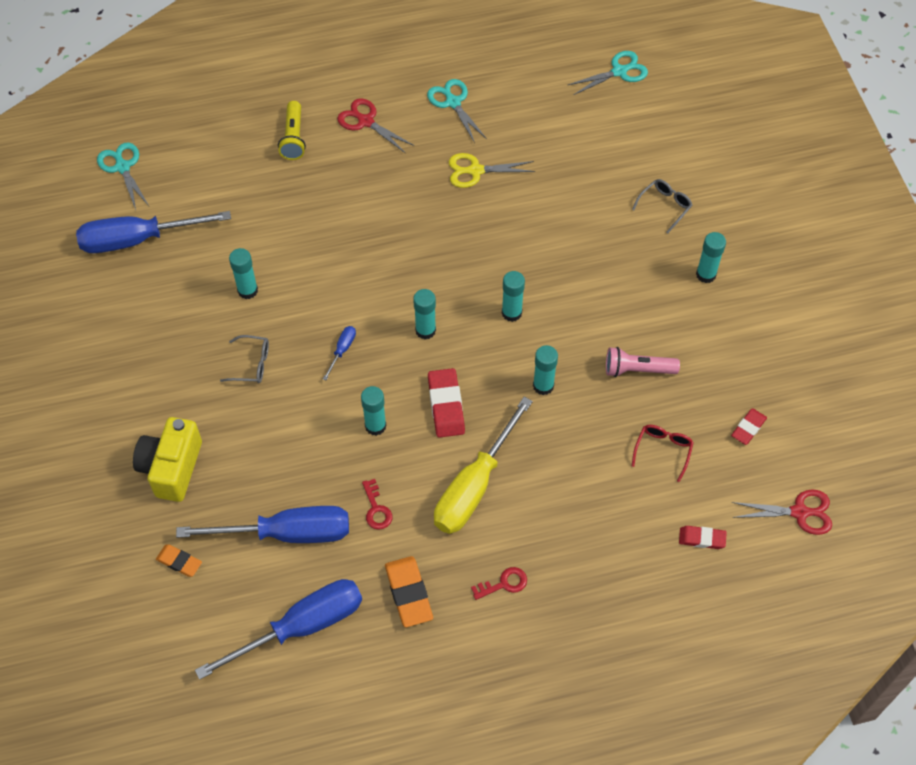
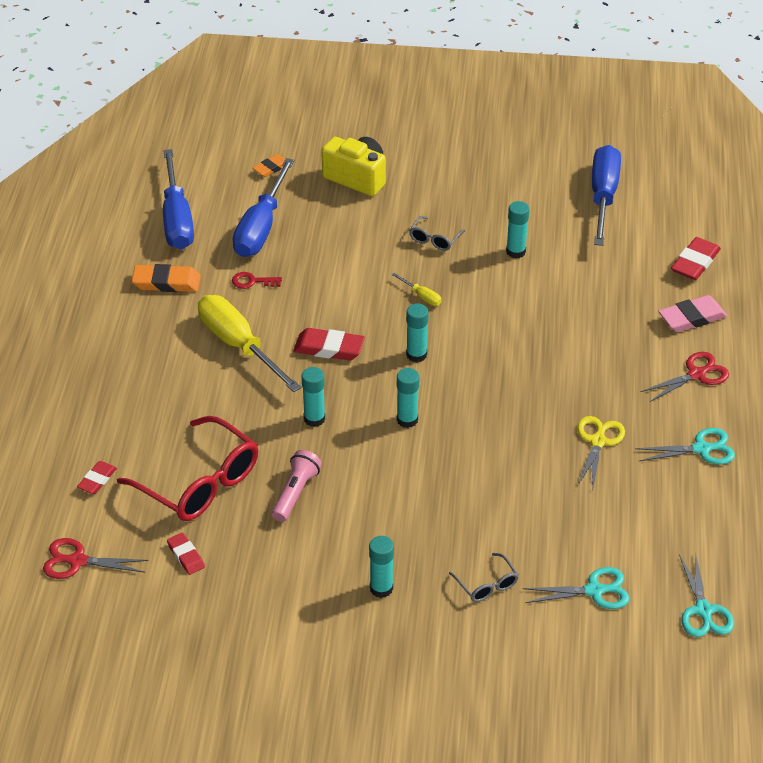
camera: 110 degrees right, 15 degrees down
turquoise scissors [97,143,149,210] -> turquoise scissors moved to [523,567,630,609]
yellow flashlight [278,101,306,160] -> pink eraser [658,295,727,332]
blue screwdriver [323,326,356,380] -> yellow screwdriver [392,273,441,306]
turquoise glue stick [361,386,386,436] -> none
red key [471,567,527,600] -> none
red glasses [632,425,694,482] -> red glasses [117,416,258,521], size x2.16
red scissors [732,490,832,535] -> red scissors turned 75 degrees clockwise [43,538,149,579]
none -> red eraser [671,237,721,280]

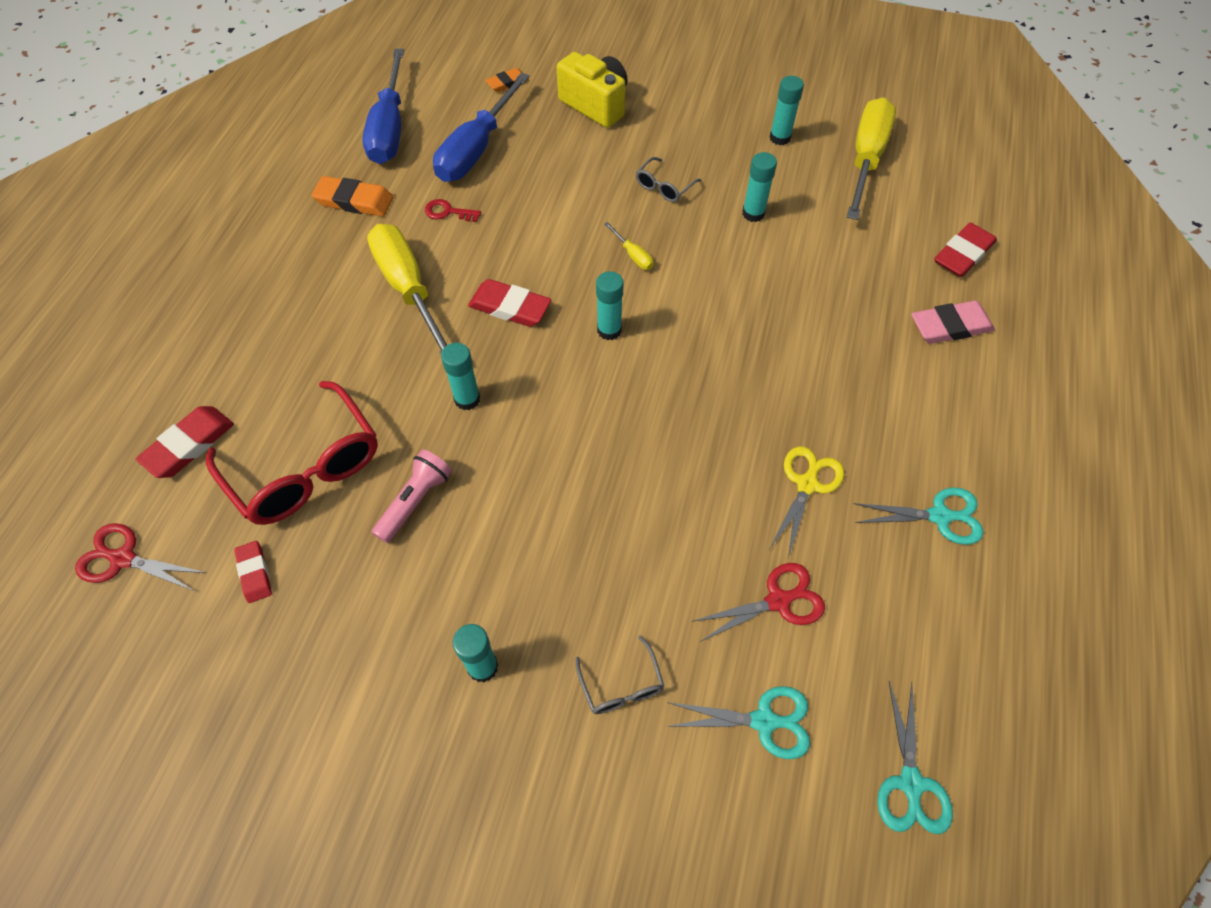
camera: 10 degrees right, 15 degrees up
red eraser [77,461,117,494] -> red eraser [136,406,234,478], size x1.62
turquoise glue stick [397,368,419,428] -> turquoise glue stick moved to [769,76,804,145]
blue screwdriver [592,145,621,246] -> yellow screwdriver [847,98,896,220]
red scissors [641,352,729,402] -> red scissors moved to [691,563,825,642]

